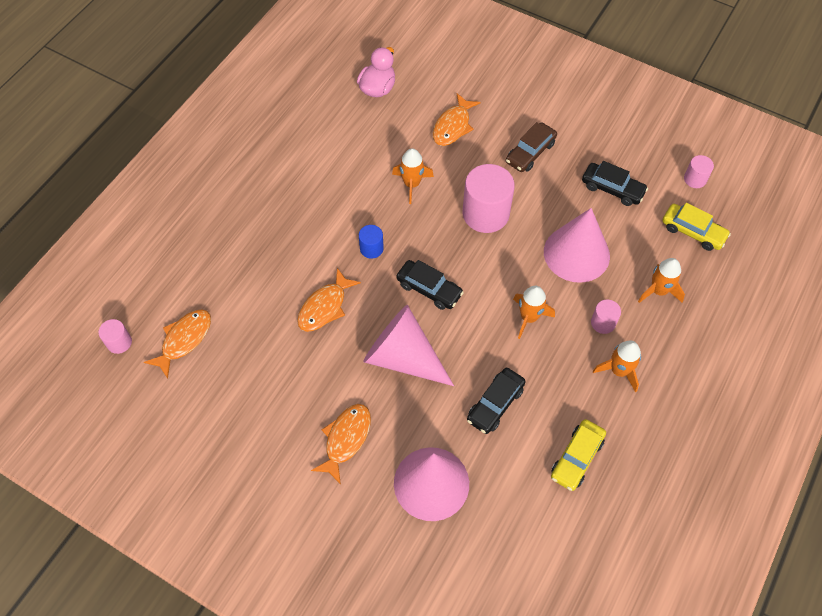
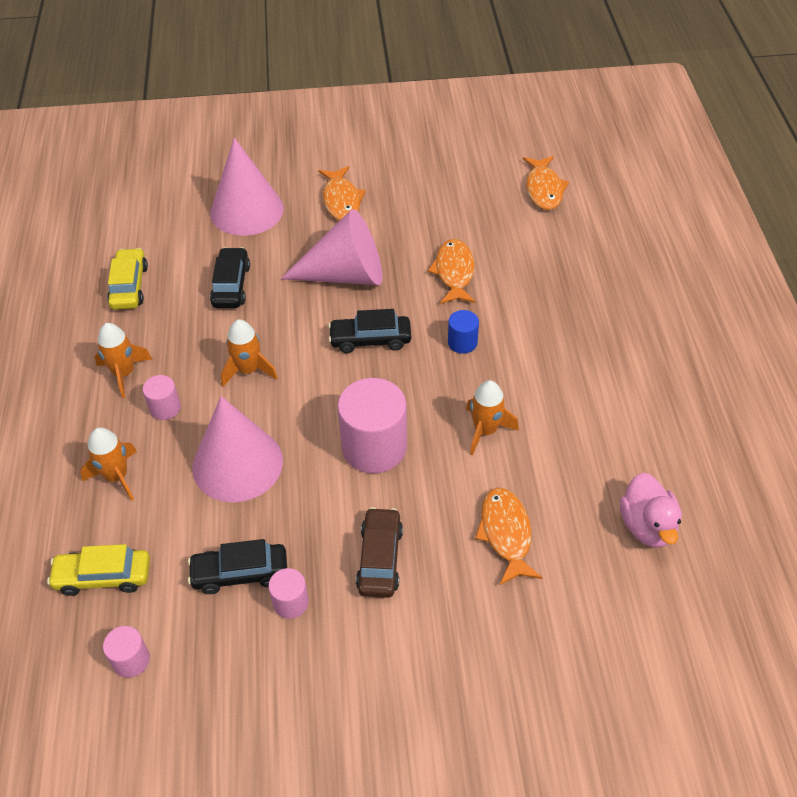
camera: 145 degrees right, 10 degrees down
pink cylinder [98,319,132,354] -> pink cylinder moved to [269,568,309,619]

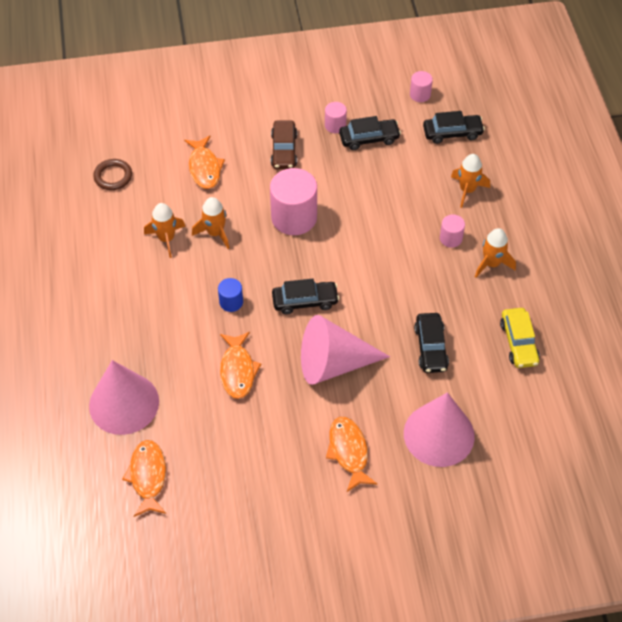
camera: 175 degrees right, 5 degrees up
yellow car [47,544,150,596] -> black car [423,111,485,144]
pink cone [192,396,283,502] -> pink cone moved to [89,360,159,435]
orange rocket [221,319,278,387] -> orange rocket moved to [144,203,186,258]
pink duck [620,473,682,548] -> brown ring [93,159,132,190]

